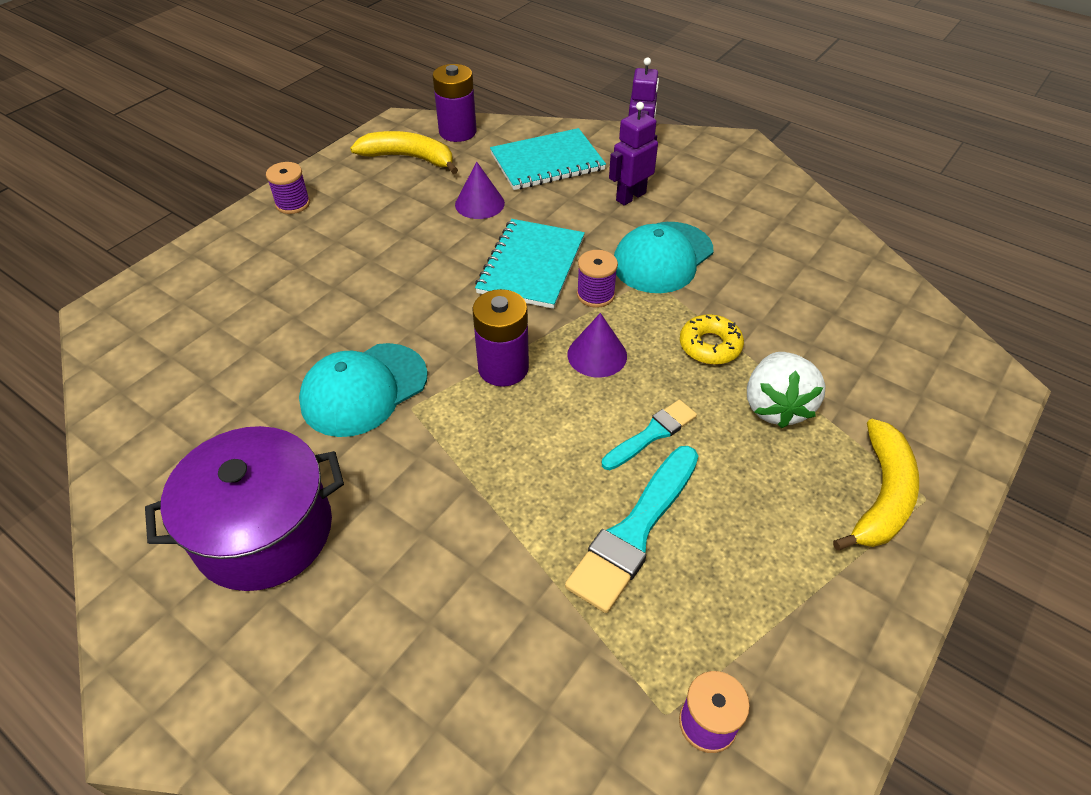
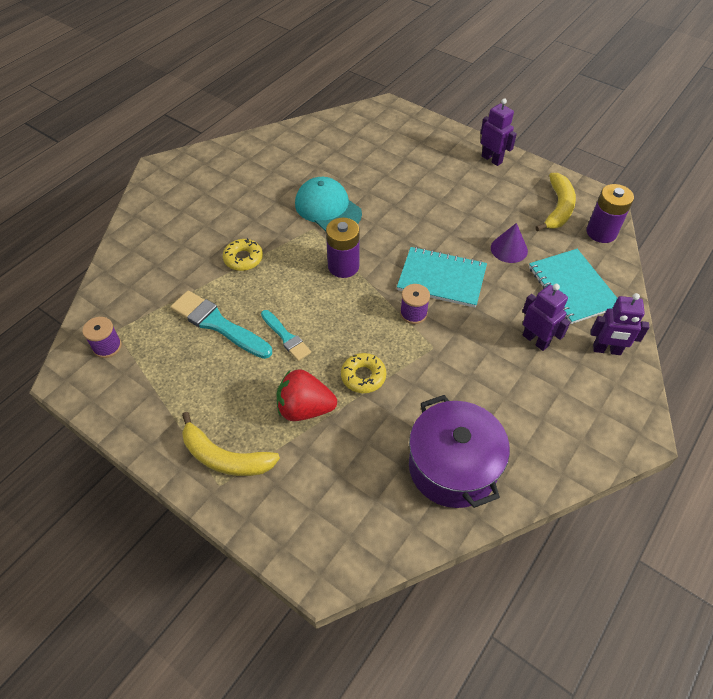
camera: 90 degrees right, 5 degrees up
purple pot [145,426,344,591] -> purple pot moved to [409,395,510,508]
purple spool [266,162,310,214] -> purple robot [480,98,517,166]
purple cone [568,313,627,378] -> none
turquoise cap [614,222,713,293] -> none
white strawberry [747,352,826,428] -> red strawberry [277,369,337,421]
none -> yellow donut [223,238,263,271]

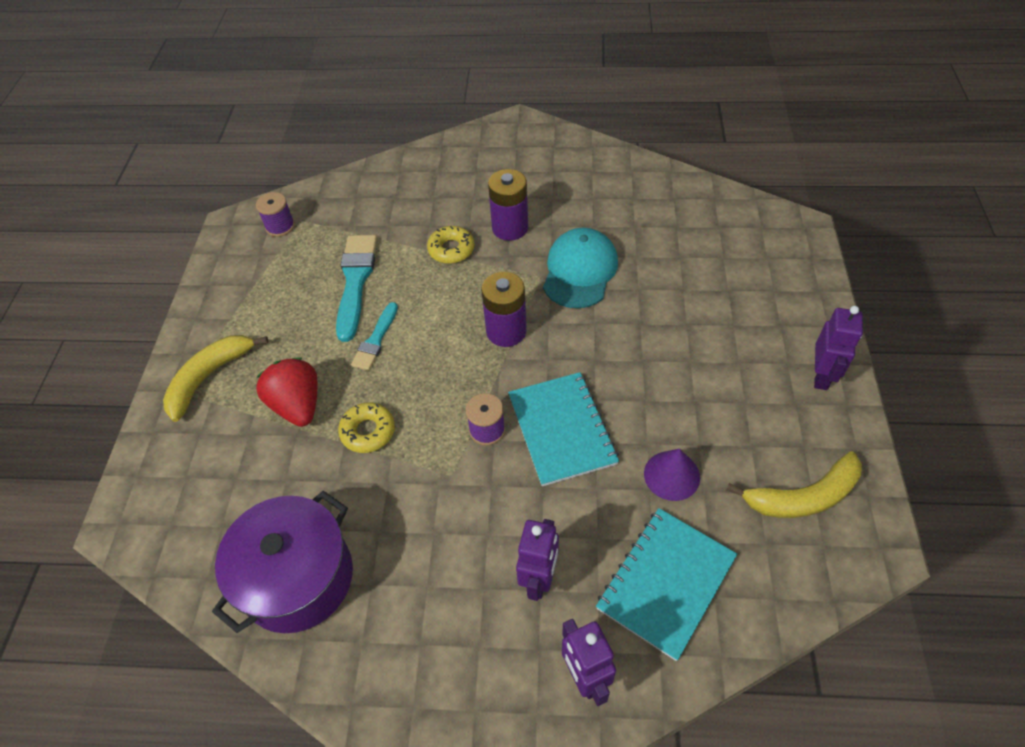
camera: 60 degrees right, 0 degrees up
yellow banana [182,412,280,476] -> yellow banana turned 45 degrees clockwise [163,335,268,422]
purple battery [587,184,634,243] -> purple battery moved to [488,169,528,241]

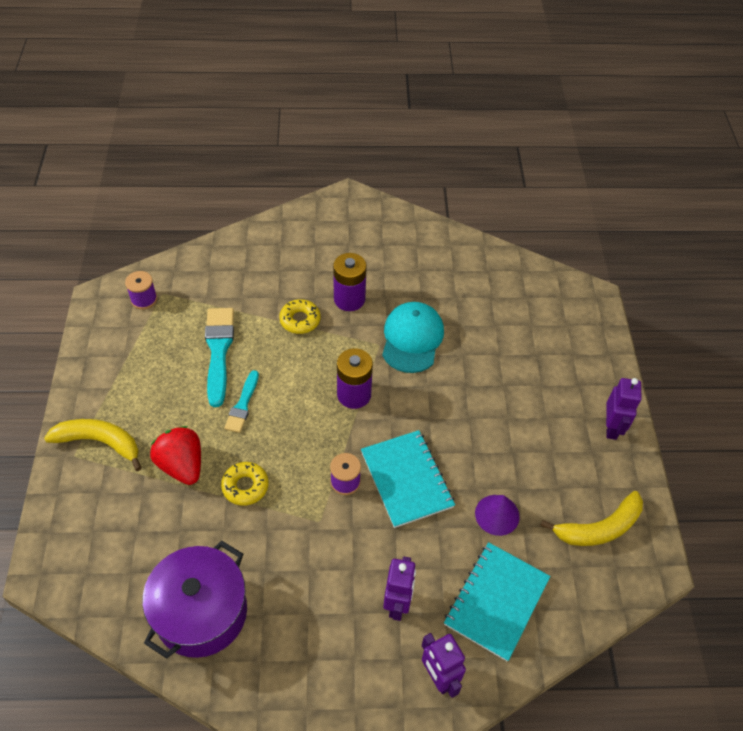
camera: 10 degrees left, 0 degrees up
yellow banana [163,335,268,422] -> yellow banana turned 75 degrees clockwise [44,419,142,471]

